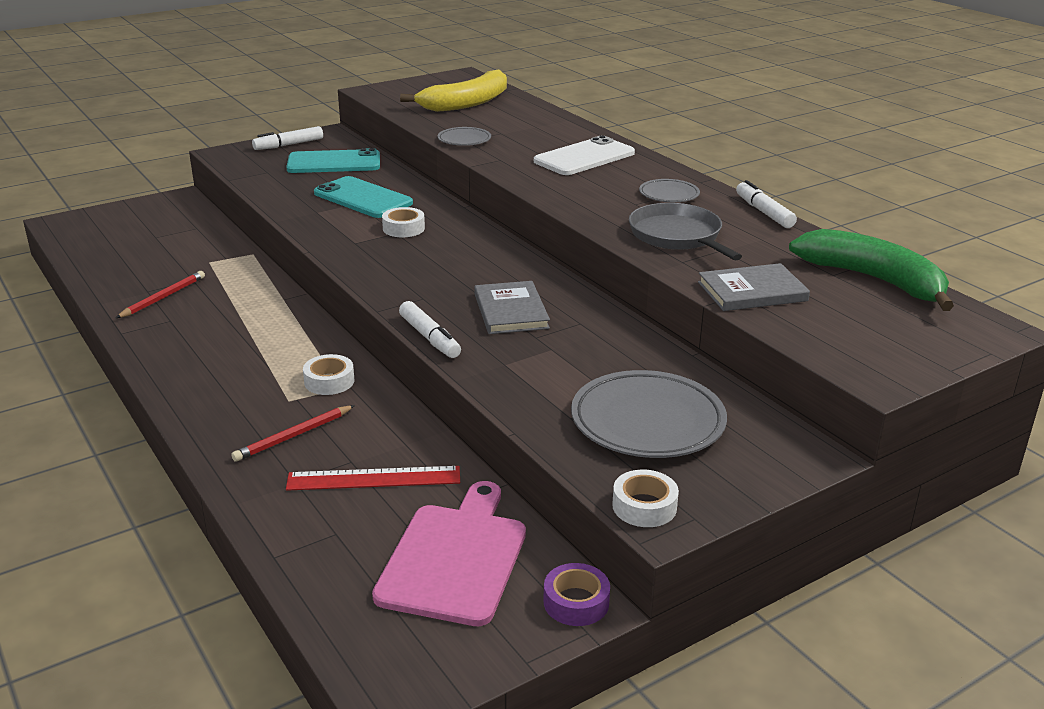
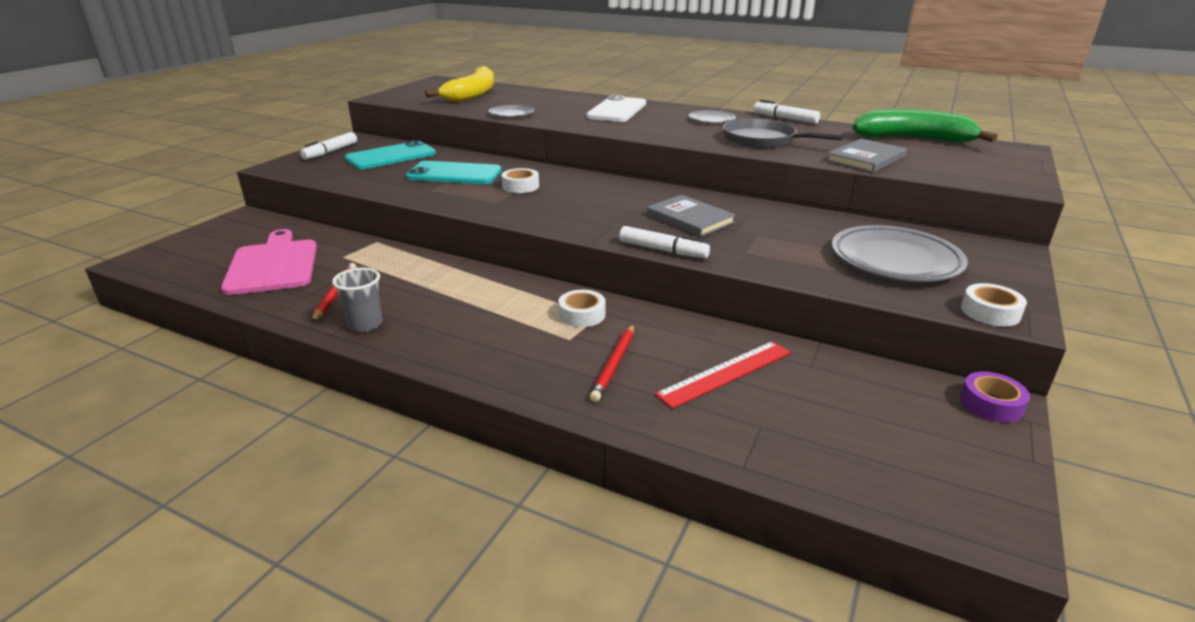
camera: 30 degrees left, 0 degrees up
pink cutting board [372,481,526,626] -> pink cutting board moved to [221,229,317,295]
none -> grey cup [332,268,383,332]

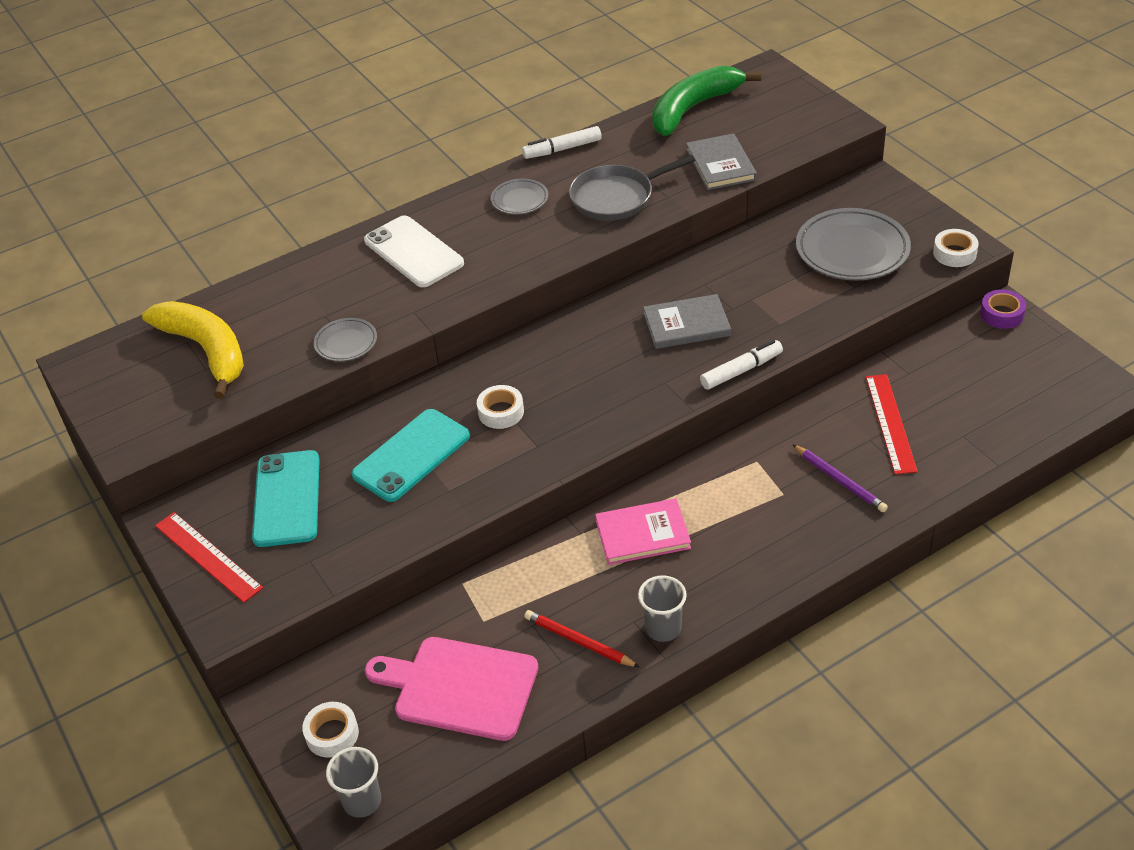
camera: 55 degrees left, 15 degrees up
white marker [300,132,357,160] -> red ruler [155,512,263,603]
white tape [558,290,606,327] -> white tape moved to [302,702,359,758]
red pencil [590,324,634,402] -> purple pencil [792,444,888,512]
none -> grey cup [326,747,381,818]
none -> pink book [595,498,691,565]

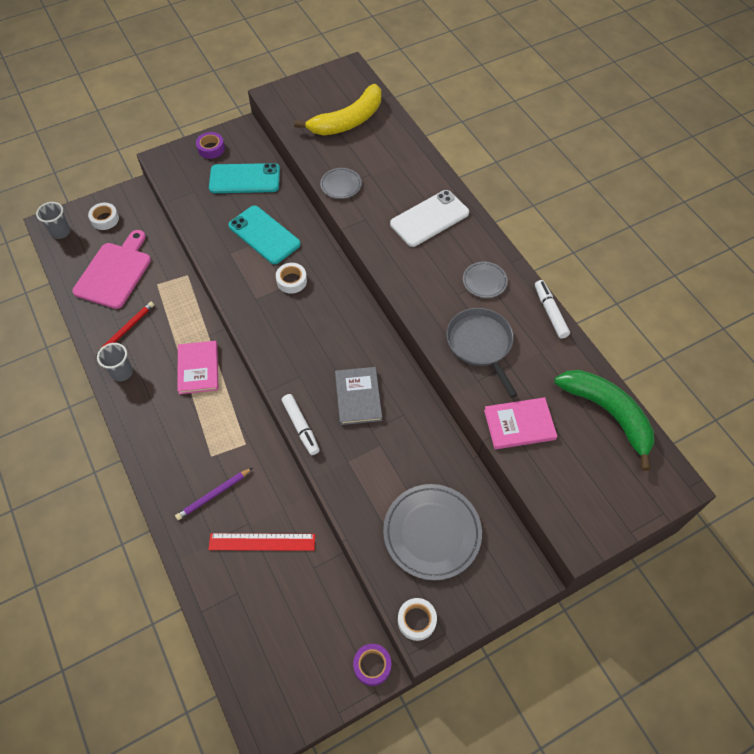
camera: 90 degrees right, 15 degrees up
red ruler [155,512,263,603] -> purple tape [196,132,225,159]
grey book [686,133,757,190] -> pink book [484,397,557,449]

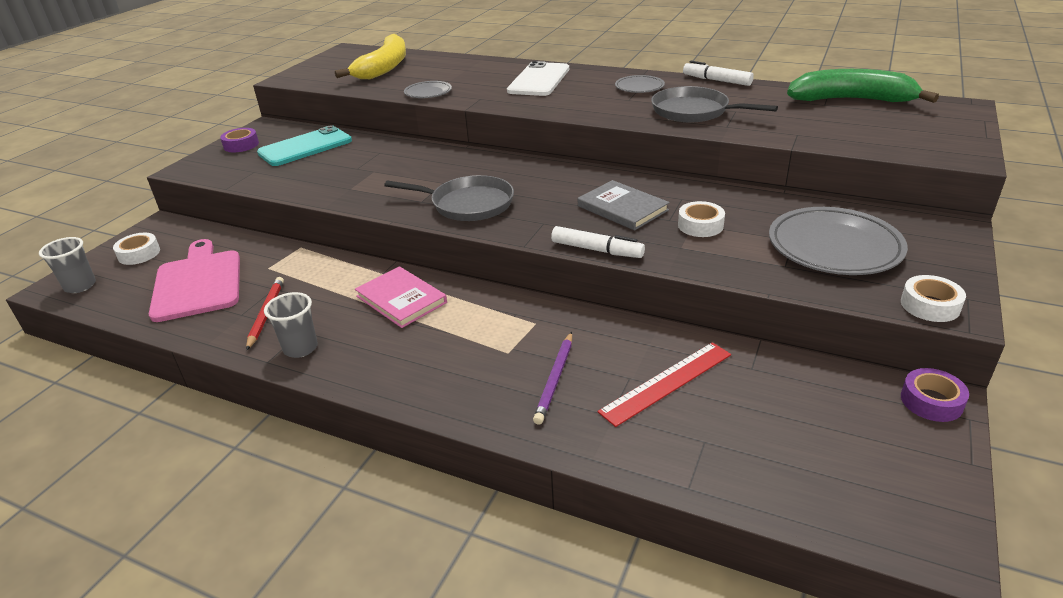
camera: 35 degrees left, 25 degrees down
turquoise phone [228,206,301,264] -> none
white tape [276,263,307,294] -> white tape moved to [678,201,725,237]
pink book [484,397,557,449] -> none
none -> grey pan [384,175,514,221]

